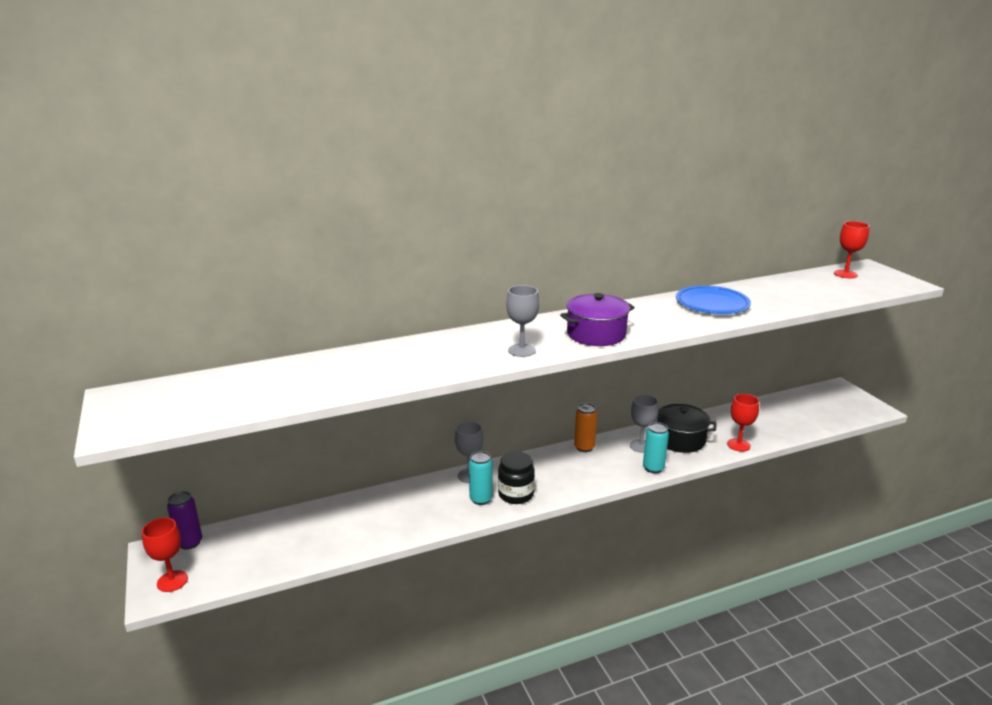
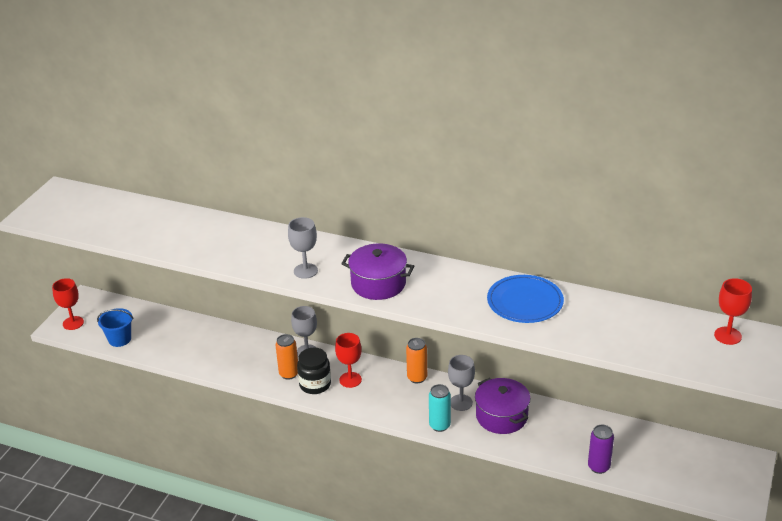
camera: 45 degrees right, 10 degrees up
purple can [167,491,202,550] -> purple can moved to [588,425,614,474]
turquoise can [469,451,493,505] -> orange can [276,334,298,380]
black pot [655,404,717,453] -> purple pot [475,378,531,434]
red goblet [727,394,759,452] -> red goblet moved to [335,333,362,388]
none -> blue bucket [97,308,133,347]

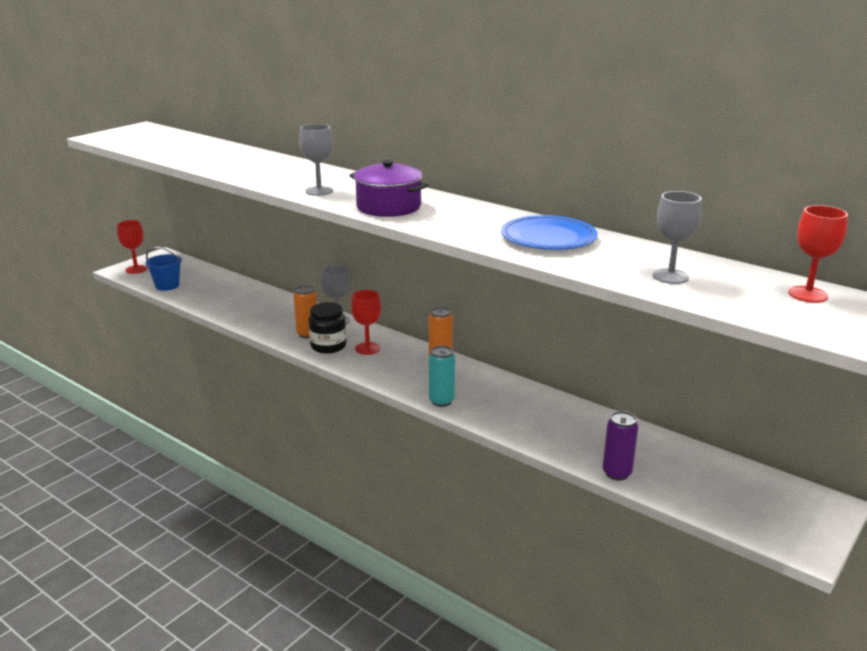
camera: 15 degrees right, 10 degrees down
grey goblet [448,355,475,411] -> grey goblet moved to [653,191,702,284]
purple pot [475,378,531,434] -> none

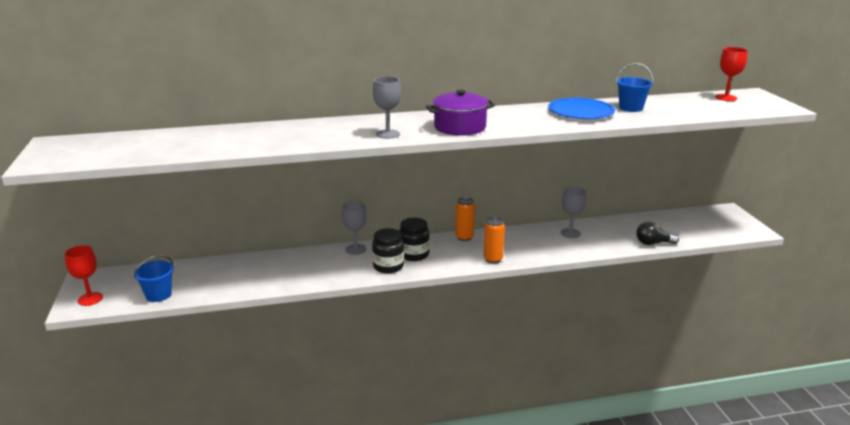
camera: 50 degrees left, 0 degrees up
orange can [293,285,317,338] -> orange can moved to [484,217,505,264]
red goblet [351,290,381,355] -> black jar [399,218,430,261]
turquoise can [429,346,455,407] -> none
purple can [603,411,638,481] -> black light bulb [636,222,679,245]
grey goblet [653,191,702,284] -> grey goblet moved to [561,187,586,238]
none -> blue bucket [616,63,653,112]

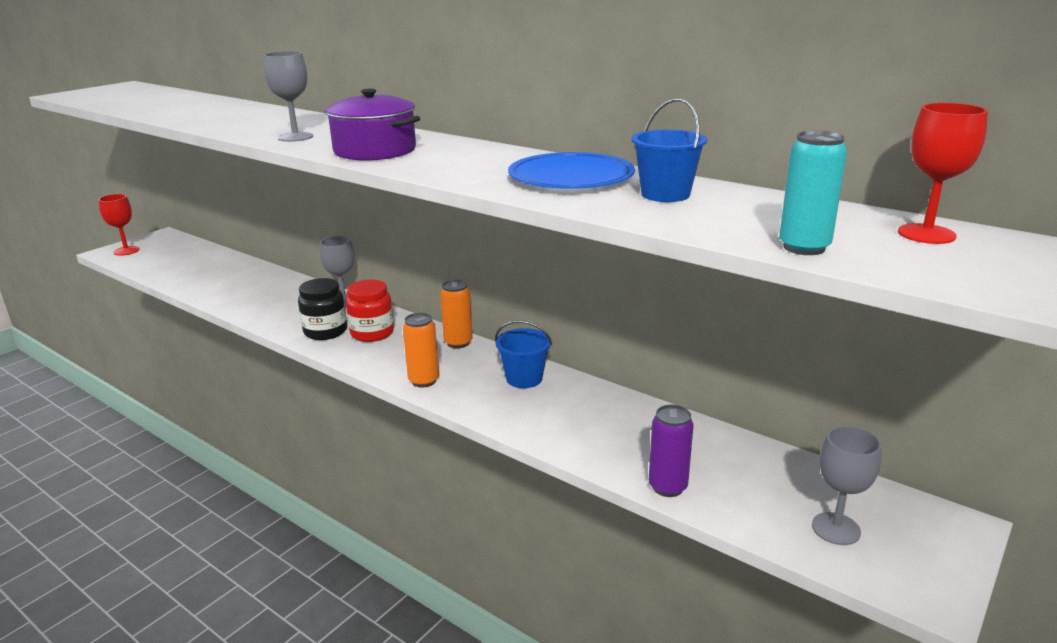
camera: 50 degrees right, 0 degrees up
blue bucket [134,255,174,302] -> blue bucket moved to [495,320,552,388]
black jar [399,218,430,261] -> red jar [346,279,394,342]
grey goblet [561,187,586,238] -> grey goblet moved to [812,426,882,545]
black light bulb [636,222,679,245] -> purple can [649,405,694,497]
none -> turquoise can [779,131,847,255]

